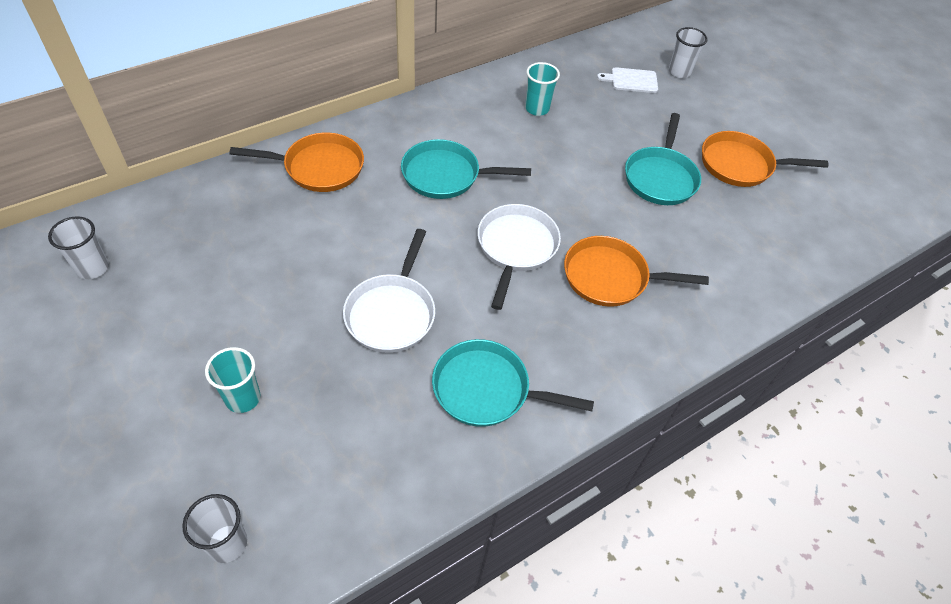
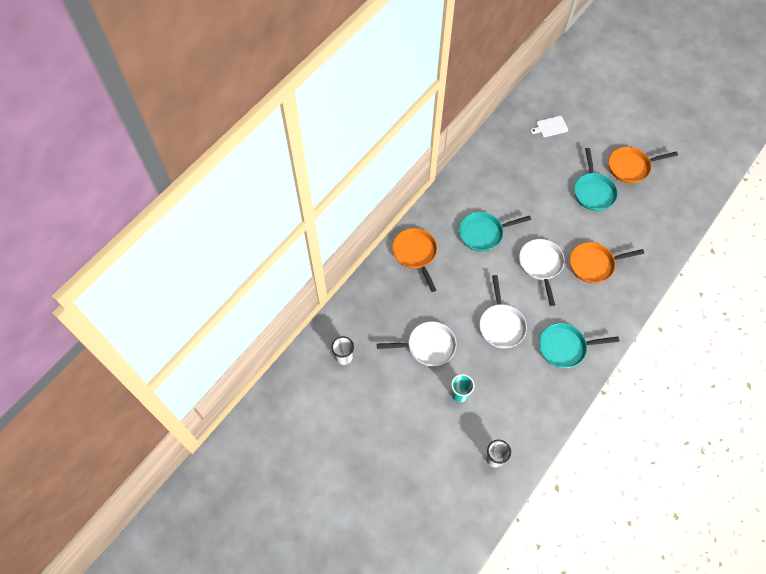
camera: 15 degrees left, 10 degrees up
orange pan [230,133,364,192] -> orange pan turned 90 degrees counterclockwise [392,228,437,292]
turquoise cup [525,62,560,116] -> none
white cup [669,27,708,78] -> none
none -> white pan [377,321,457,366]

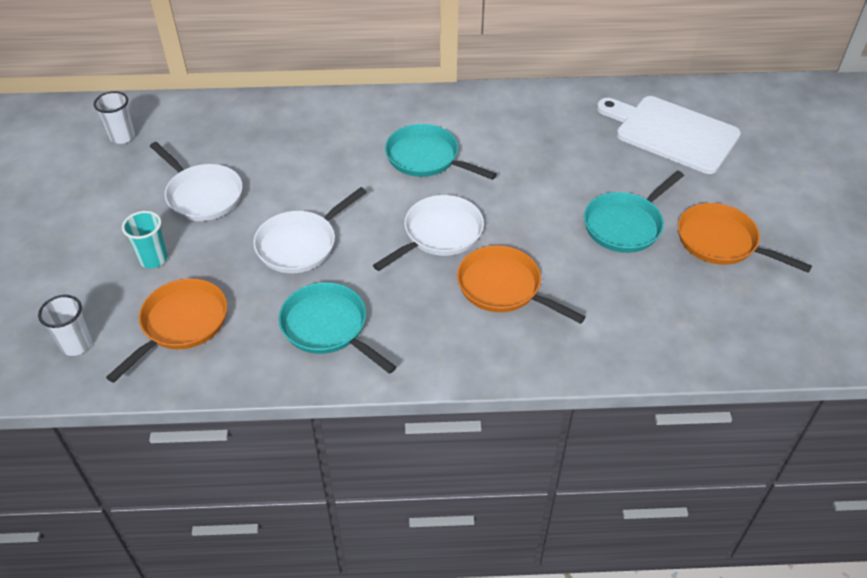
camera: 50 degrees right, 15 degrees down
orange pan [392,228,437,292] -> orange pan moved to [106,278,227,383]
white cutting board [530,116,568,137] -> white cutting board [597,96,741,174], size x2.21

